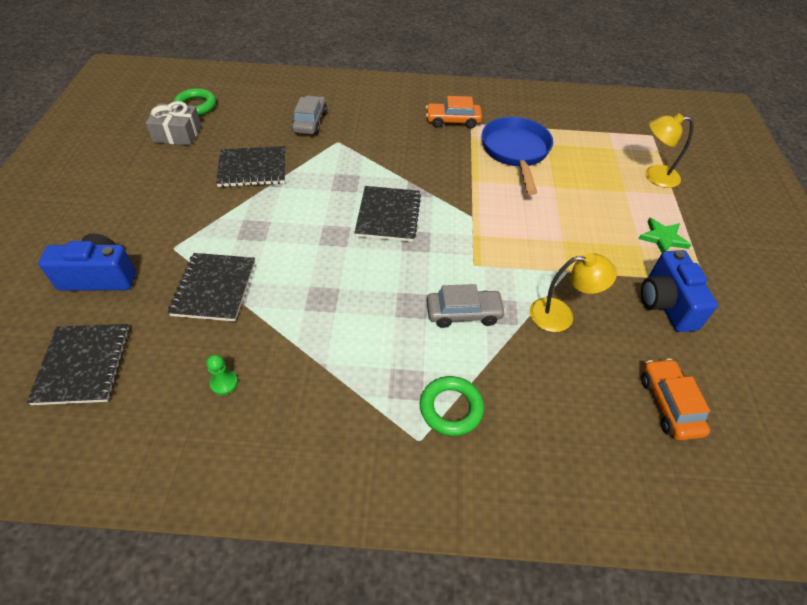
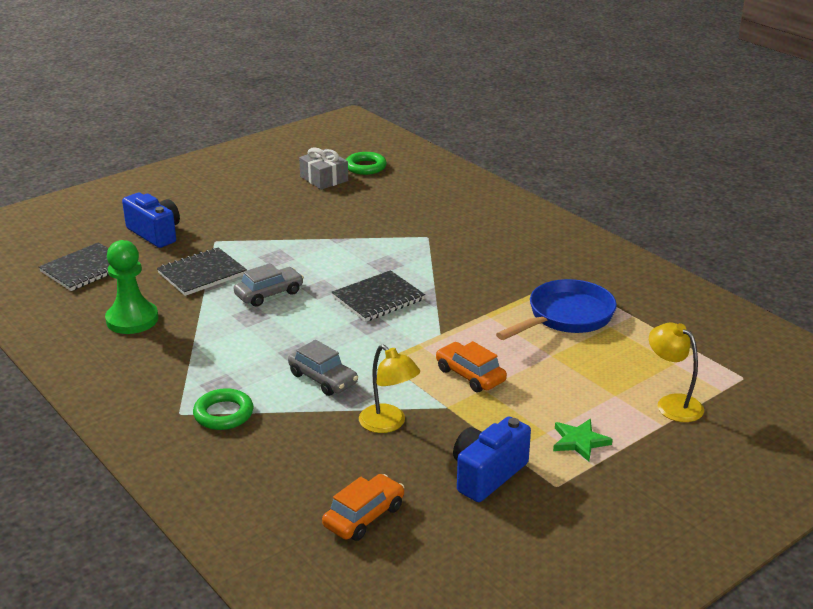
camera: 50 degrees right, 20 degrees down
green pawn [206,354,238,395] -> green pawn [105,240,158,334], size x2.28
black notebook [216,146,285,187] -> none
grey car [291,95,327,135] -> grey car moved to [234,263,304,307]
orange car [426,96,482,129] -> orange car moved to [436,341,507,393]

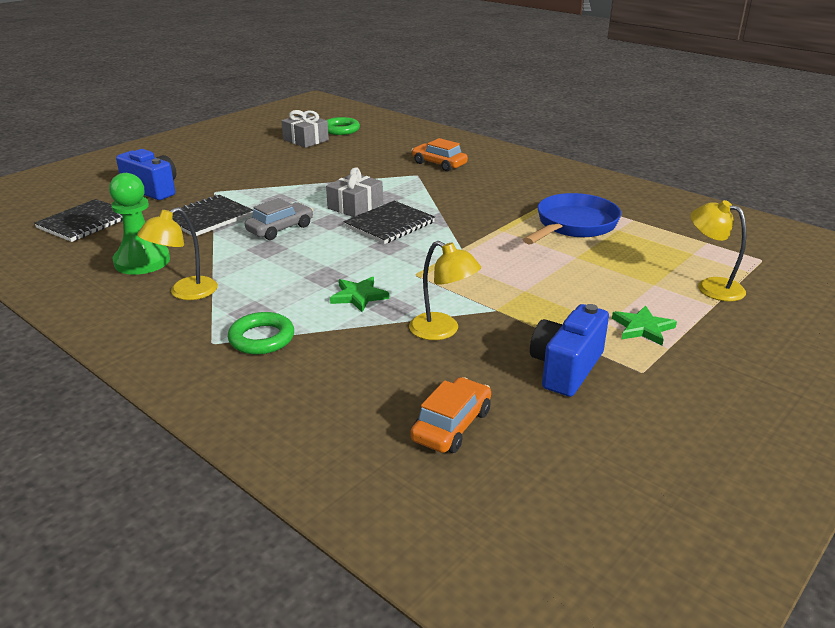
camera: 10 degrees left, 0 degrees up
grey car [288,340,358,396] -> green star [330,277,389,312]
orange car [436,341,507,393] -> orange car moved to [412,138,468,171]
none -> yellow lamp [137,207,218,300]
none -> grey gift [326,167,383,217]

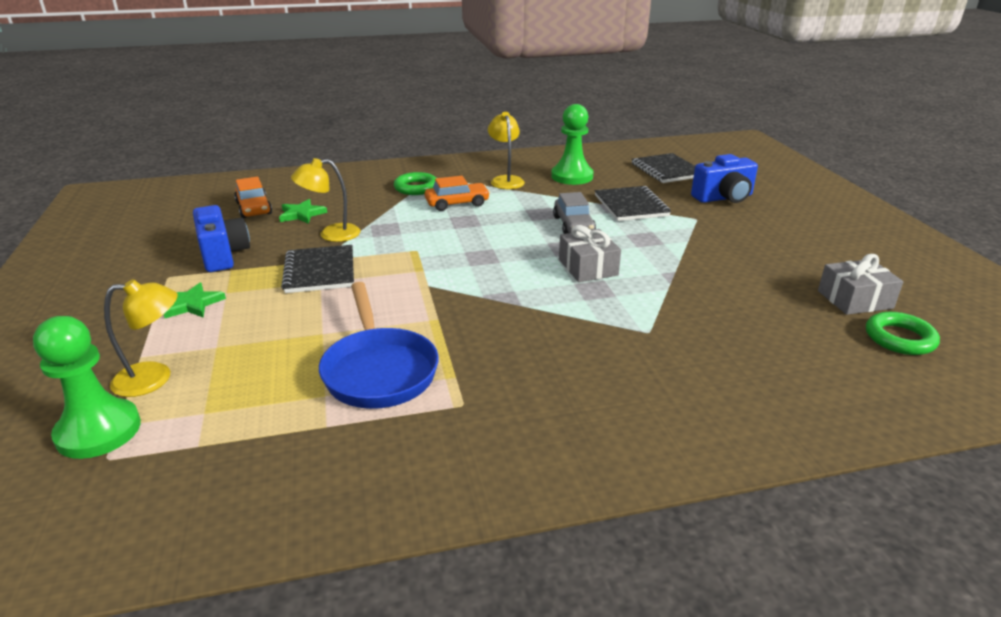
camera: 125 degrees right, 0 degrees up
green star [330,277,389,312] -> green star moved to [279,199,327,224]
black notebook [343,201,435,244] -> black notebook moved to [281,245,354,293]
orange car [412,138,468,171] -> orange car moved to [425,176,490,211]
none -> green pawn [33,316,141,459]

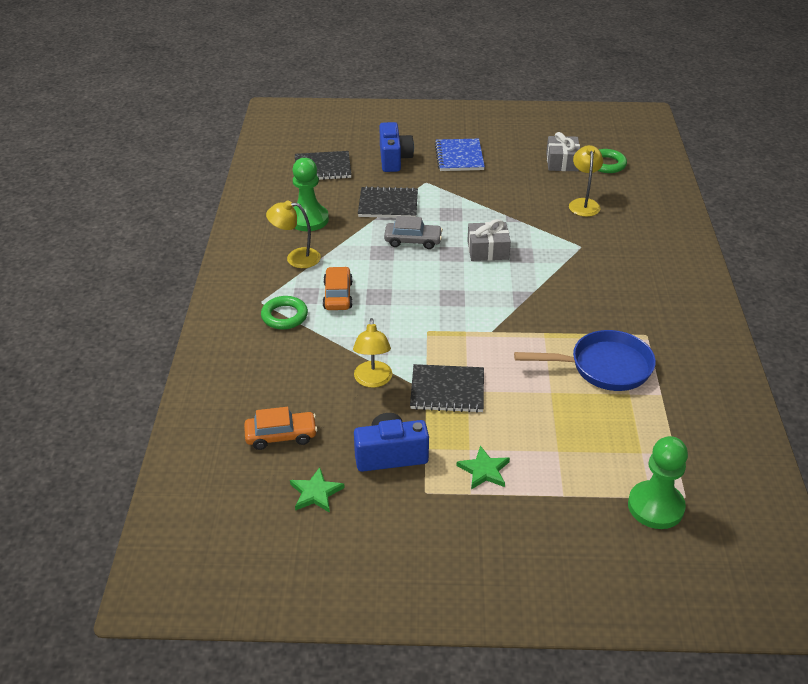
camera: 75 degrees left, 10 degrees up
yellow lamp [104,279,178,397] -> yellow lamp moved to [569,145,603,217]
green star [279,199,327,224] -> green star moved to [290,467,345,513]
none -> blue notebook [435,139,485,171]

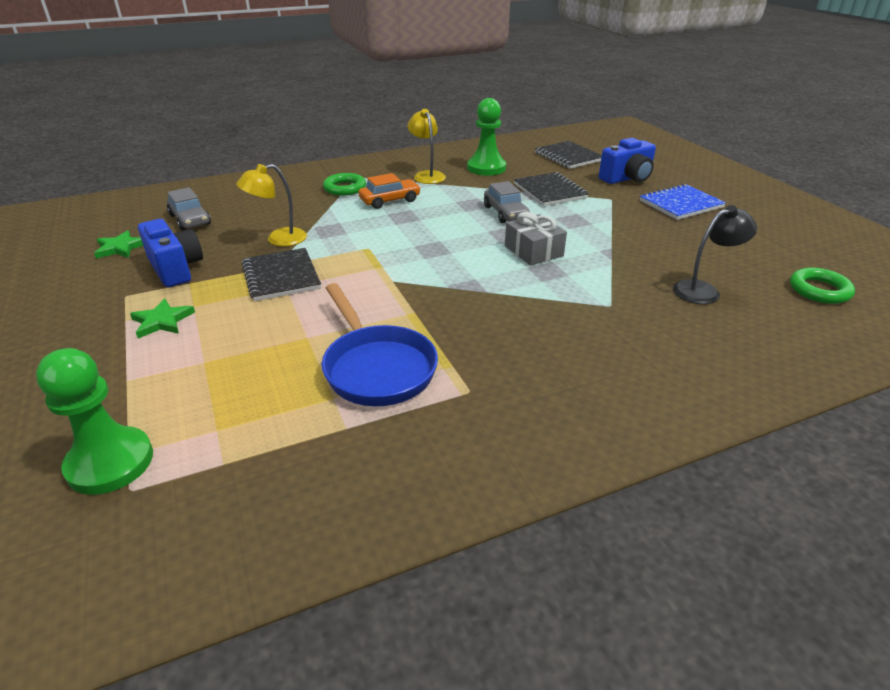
camera: 65 degrees right, 5 degrees down
orange car [244,407,317,450] -> grey car [167,187,211,231]
grey gift [546,132,580,171] -> none
yellow lamp [569,145,603,217] -> black lamp [673,205,757,304]

